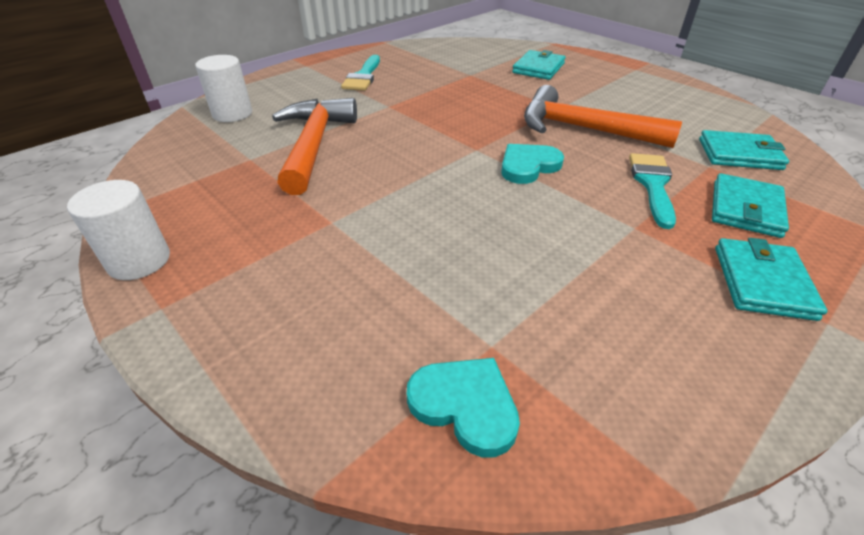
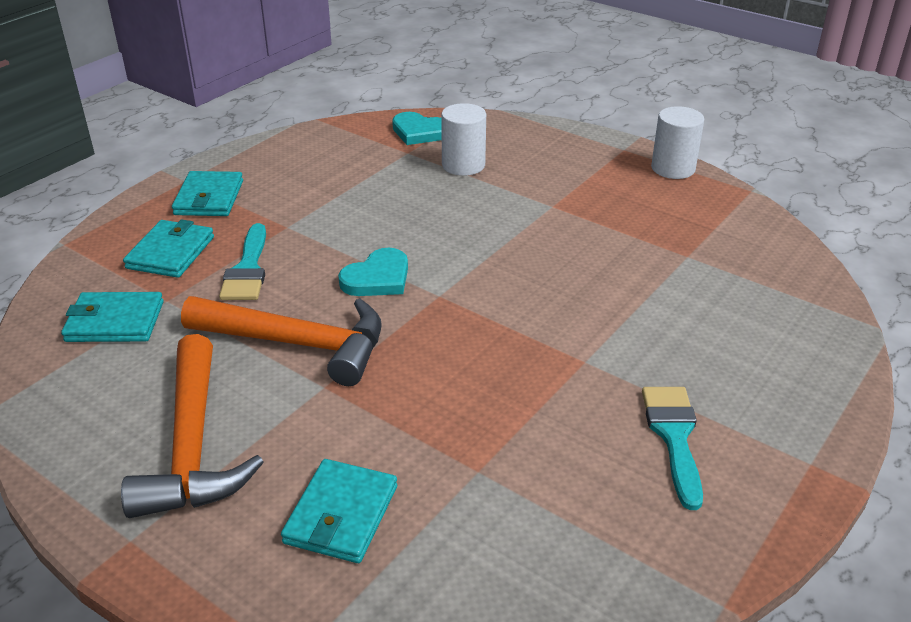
camera: 170 degrees right, 5 degrees down
white cylinder [195,55,252,122] -> white cylinder moved to [441,103,486,176]
orange hammer [272,98,357,195] -> orange hammer moved to [121,334,264,518]

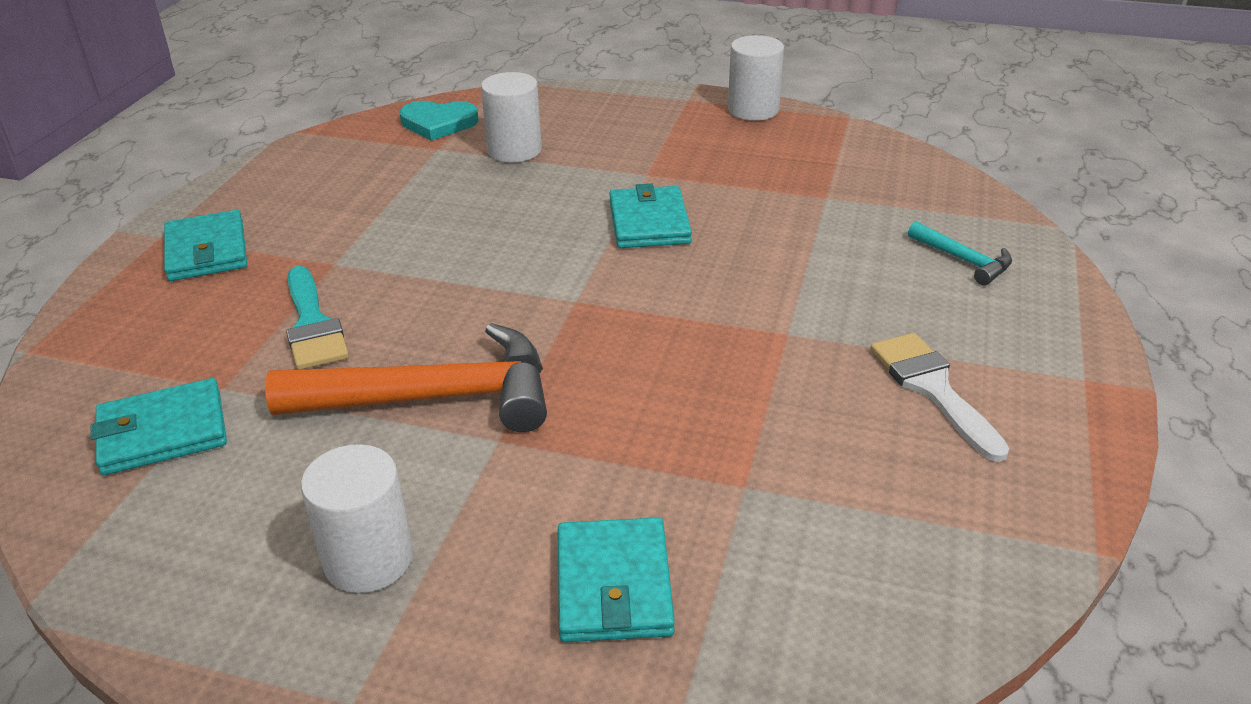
camera: 20 degrees left, 0 degrees up
orange hammer [121,334,264,518] -> white cylinder [301,444,413,593]
turquoise wallet [123,219,214,278] -> turquoise wallet moved to [609,183,692,248]
turquoise heart [338,248,408,296] -> none
turquoise brush [642,387,703,510] -> white brush [870,333,1009,462]
none -> turquoise hammer [908,221,1012,286]

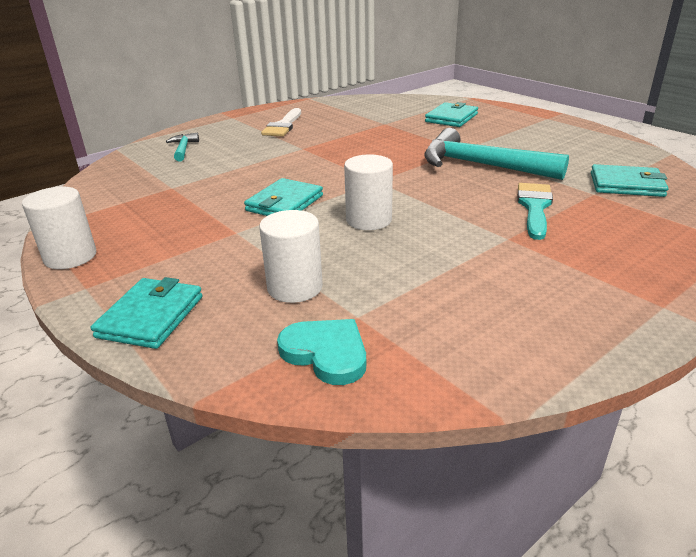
camera: 145 degrees left, 5 degrees down
turquoise wallet [164,210,247,281] -> turquoise wallet moved to [91,277,203,349]
orange hammer [265,323,547,432] -> turquoise hammer [424,128,569,180]
white cylinder [301,444,413,593] -> white cylinder moved to [344,154,393,230]

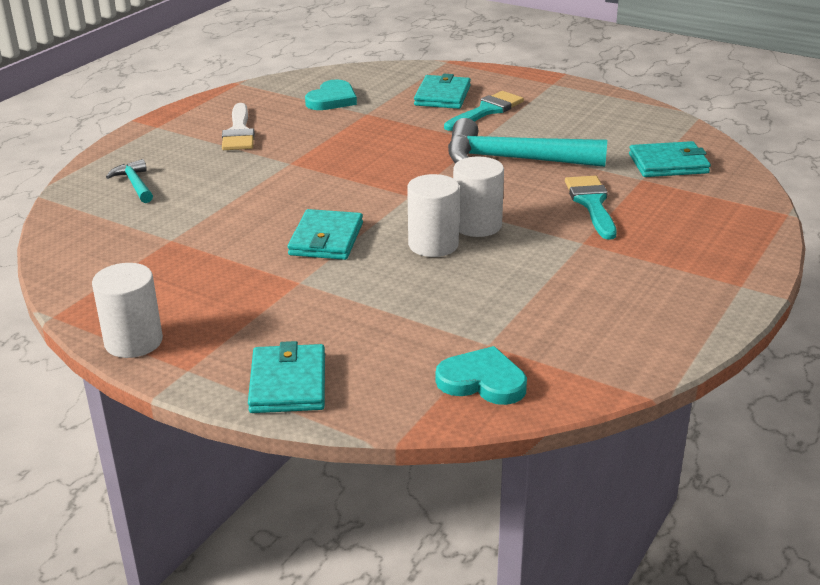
camera: 20 degrees left, 0 degrees up
white cylinder [259,210,323,303] -> white cylinder moved to [453,157,504,237]
none -> turquoise heart [305,79,357,110]
none -> turquoise brush [444,91,524,131]

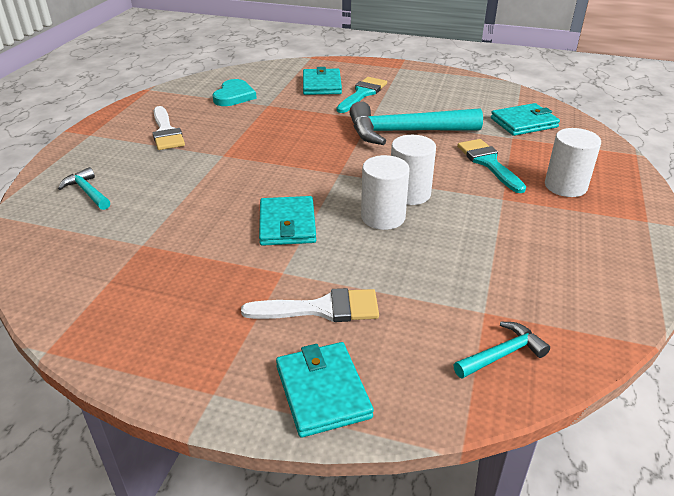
camera: 15 degrees left, 5 degrees up
white cylinder [92,263,163,358] -> white cylinder moved to [545,128,601,197]
turquoise heart [436,346,527,405] -> turquoise hammer [454,322,550,379]
none -> white brush [241,288,379,322]

